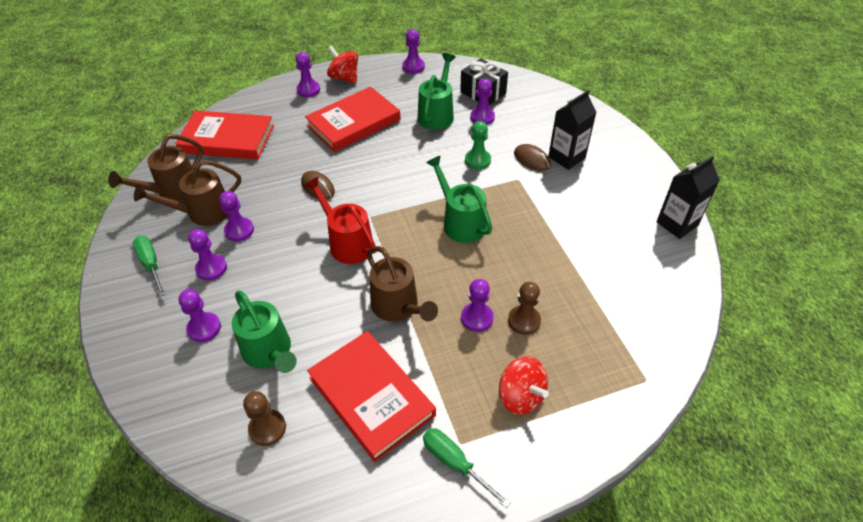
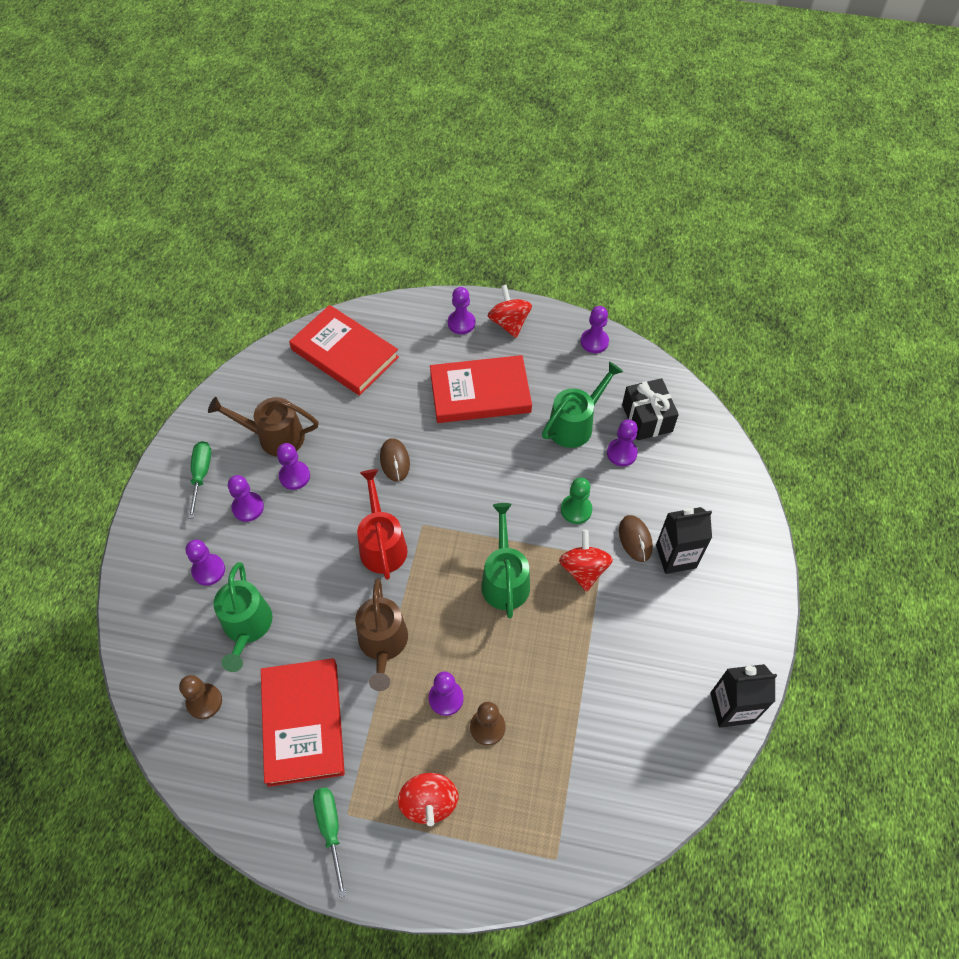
camera: 30 degrees right, 10 degrees up
brown watering can [108,134,204,201] -> none
none -> red spinning top [559,530,613,592]

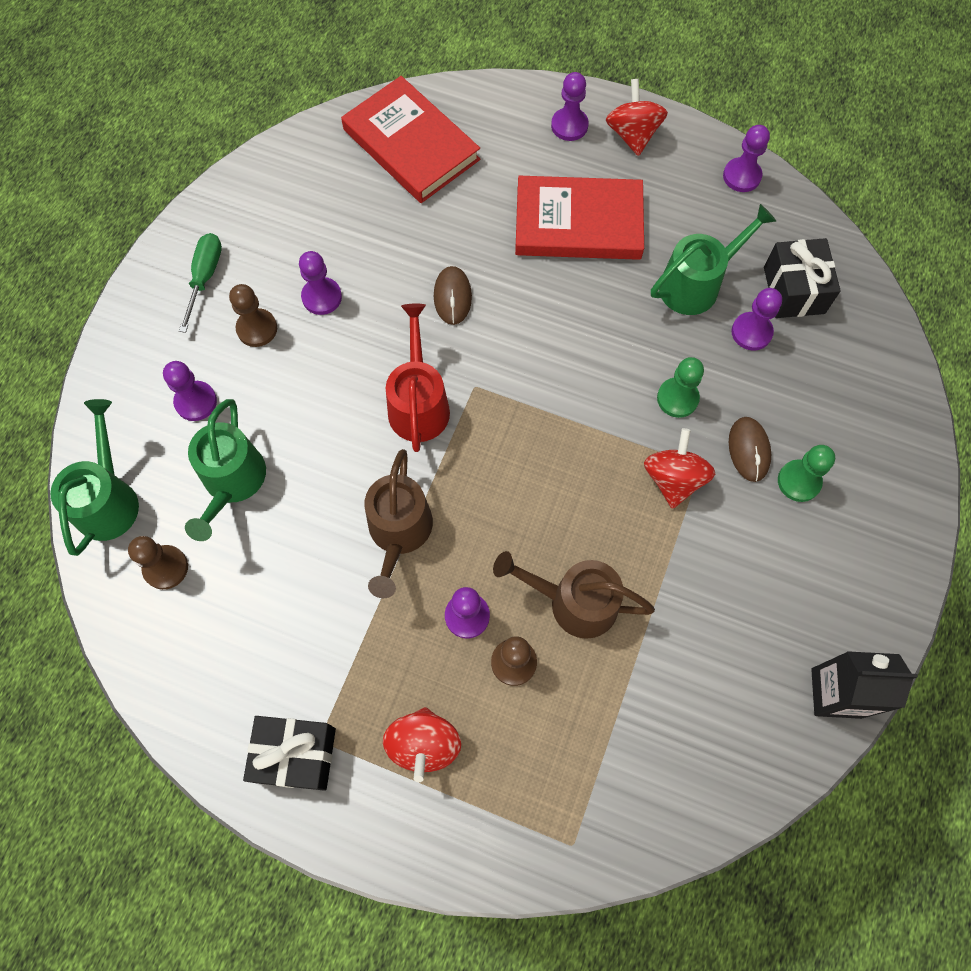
camera: 10 degrees right, 10 degrees up
brown watering can [208,397,319,457] -> brown watering can moved to [493,551,655,639]
purple pawn [228,475,264,522] -> brown pawn [229,284,277,347]
red book [261,658,345,787] -> none
green screwdriver [313,787,347,898] -> black gift [243,716,336,791]
green watering can [481,503,530,618] -> green watering can moved to [50,399,139,556]
black carton [656,507,712,574] -> green pawn [778,445,835,502]

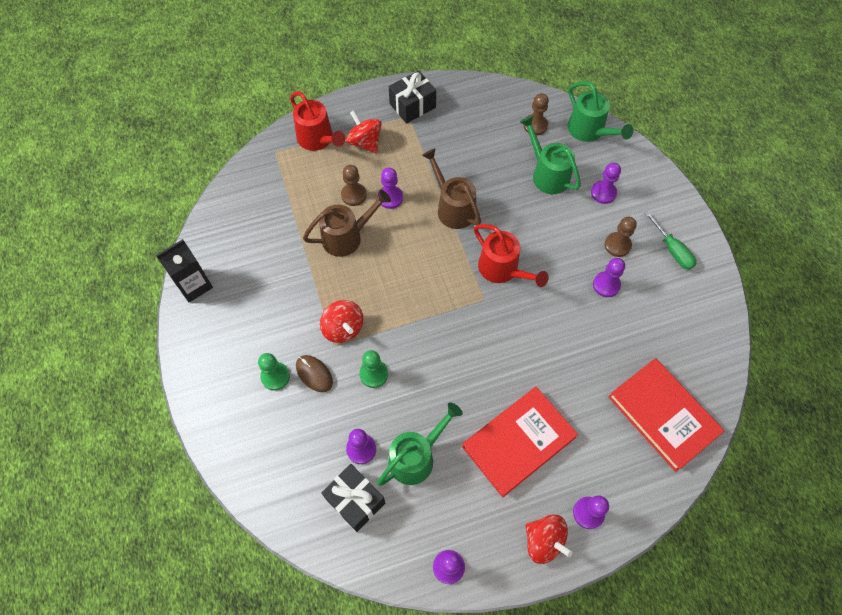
camera: 140 degrees right, 5 degrees down
red book [341,76,480,203] -> red book turned 45 degrees clockwise [608,358,724,472]
brown mouse [434,266,472,325] -> none
green watering can [651,204,776,315] -> green watering can turned 150 degrees counterclockwise [377,402,463,486]
none -> red watering can [290,91,345,151]

